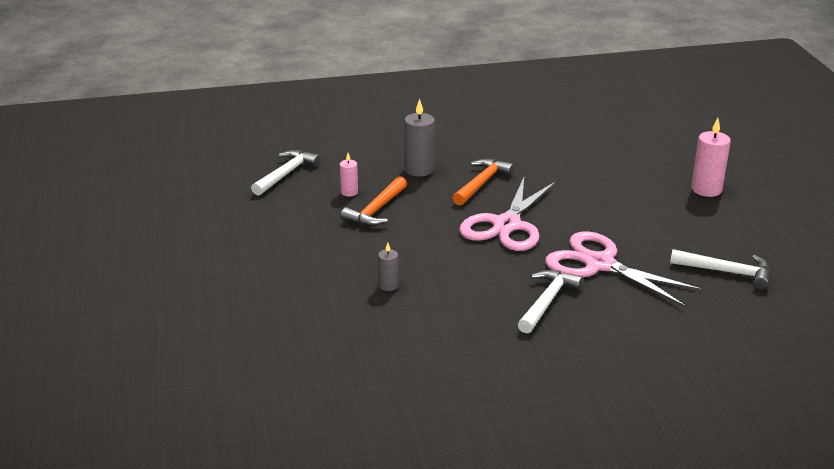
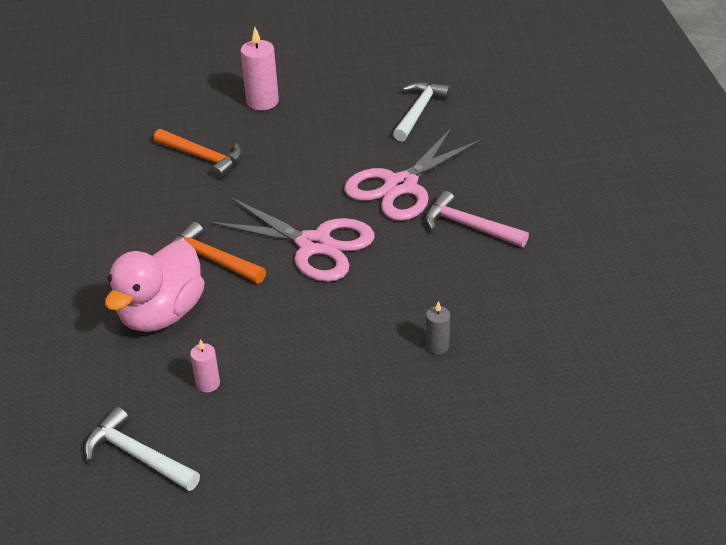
camera: 85 degrees left, 10 degrees up
orange hammer [341,176,407,226] -> orange hammer moved to [154,129,242,179]
grey candle [404,99,435,176] -> pink duck [105,240,205,332]
white hammer [518,270,583,333] -> pink hammer [425,191,529,247]

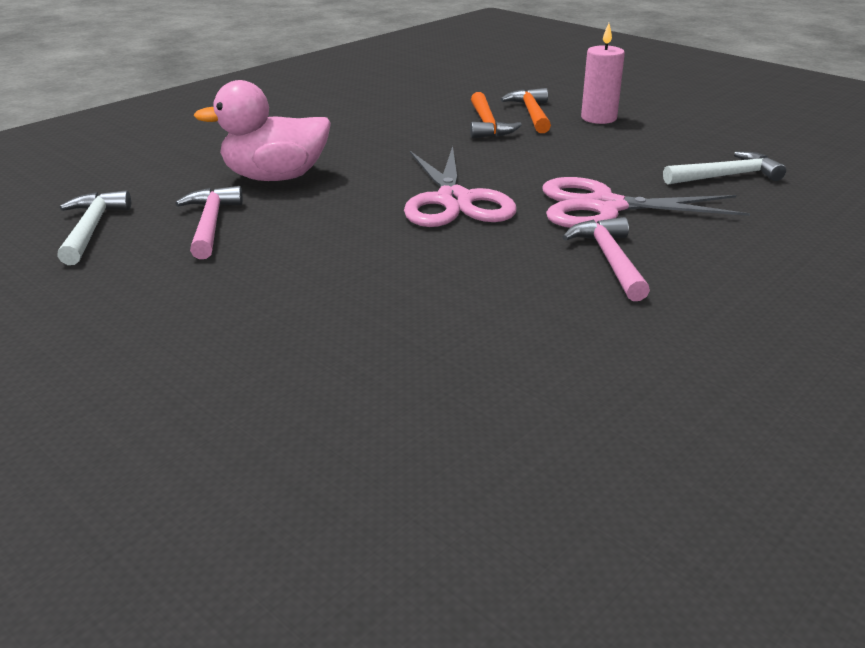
camera: 50 degrees right, 10 degrees down
orange hammer [173,222,266,284] -> orange hammer moved to [500,88,551,133]
pink candle [190,339,220,392] -> pink hammer [175,186,243,259]
grey candle [426,301,450,354] -> none

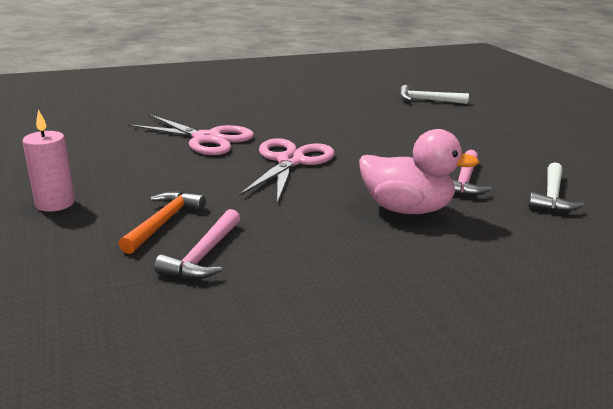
camera: 155 degrees left, 5 degrees down
orange hammer [500,88,551,133] -> none
pink hammer [563,217,650,301] -> pink hammer moved to [154,209,240,279]
white hammer [663,151,786,184] -> white hammer moved to [400,85,469,104]

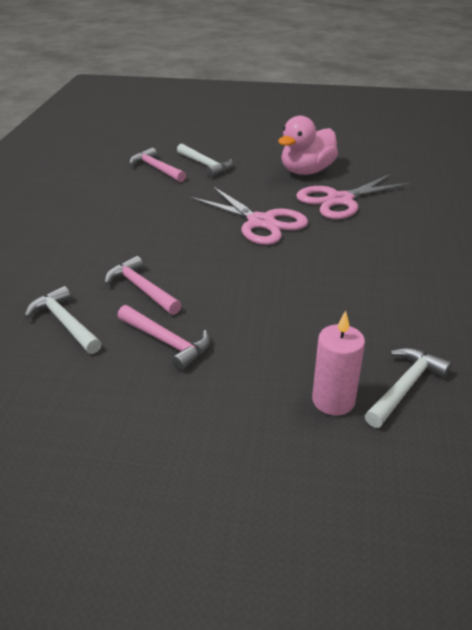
camera: 120 degrees right, 10 degrees up
pink candle [22,109,75,212] -> pink candle moved to [312,311,365,415]
orange hammer [119,191,206,254] -> white hammer [177,144,233,177]
pink duck [359,129,479,214] -> pink duck moved to [278,116,338,175]
none -> pink hammer [117,305,210,371]

